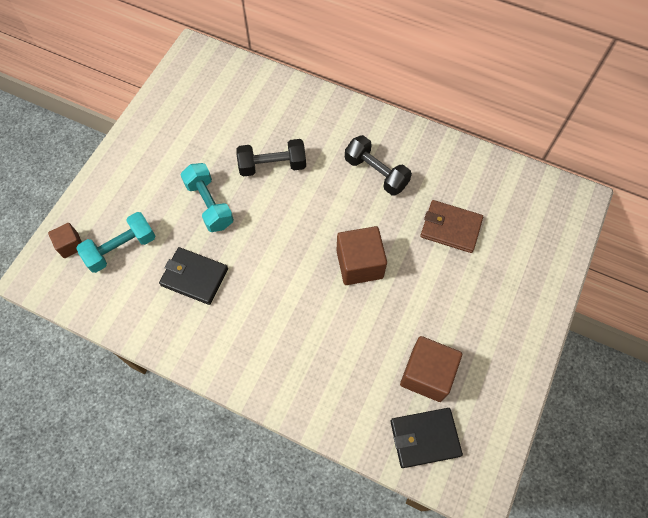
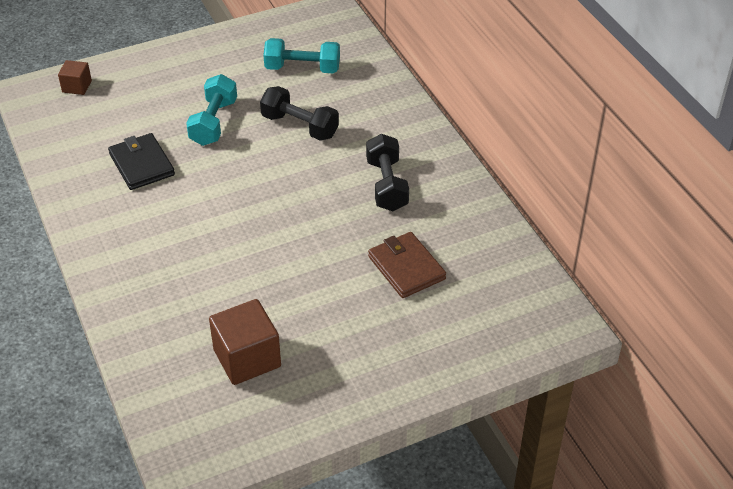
camera: 40 degrees right, 20 degrees down
turquoise dumbbell [76,212,155,273] -> turquoise dumbbell moved to [263,38,340,73]
brown cube [336,226,387,285] -> none
black wallet [390,408,463,468] -> none

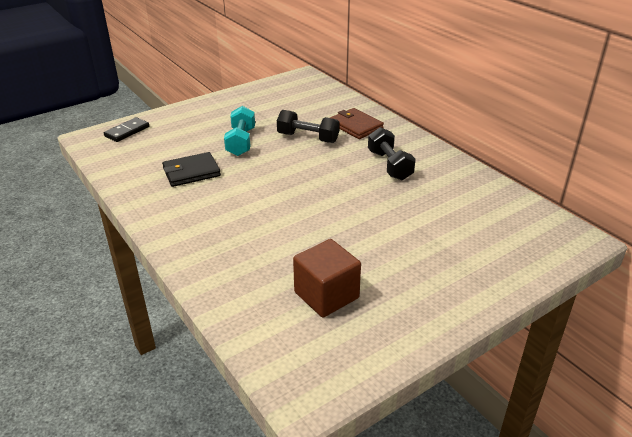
camera: 10 degrees left, 10 degrees down
brown cube [58,60,92,95] -> black domino [104,117,149,142]
black wallet [108,133,175,190] -> black wallet turned 75 degrees counterclockwise [162,152,221,187]
turquoise dumbbell [263,38,340,73] -> none
brown wallet [368,232,446,298] -> brown wallet moved to [330,108,384,139]

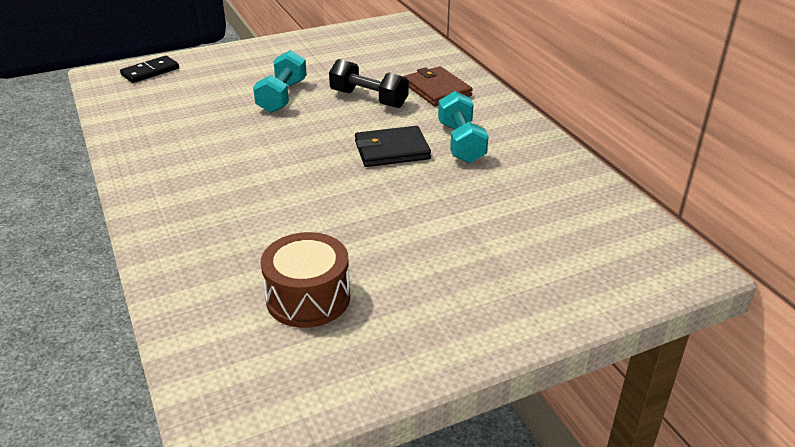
camera: 10 degrees right, 0 degrees up
black wallet [162,152,221,187] -> black wallet moved to [355,126,431,167]
brown cube [293,239,361,318] -> brown drum [261,232,350,328]
black dumbbell [368,127,416,180] -> turquoise dumbbell [438,91,489,163]

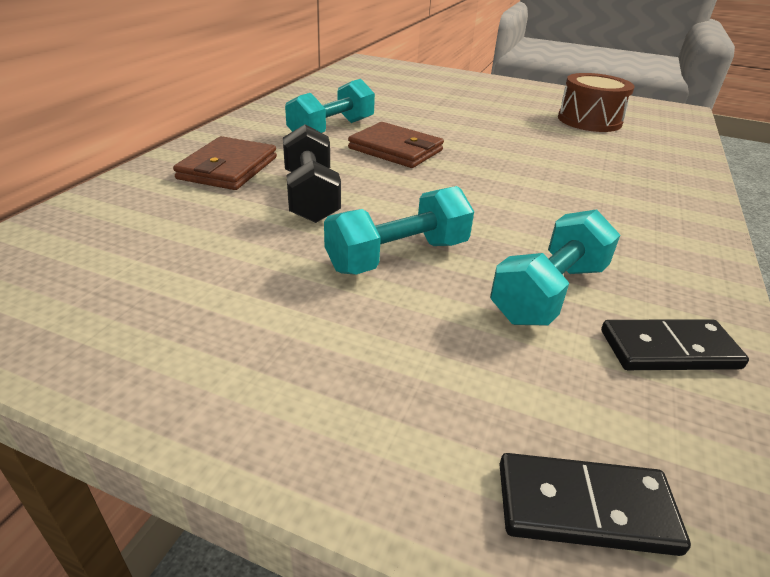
camera: 135 degrees left, 0 degrees up
black wallet [355,126,431,167] -> brown wallet [348,122,444,168]
none -> turquoise dumbbell [490,209,620,326]
none -> black domino [601,320,749,370]

